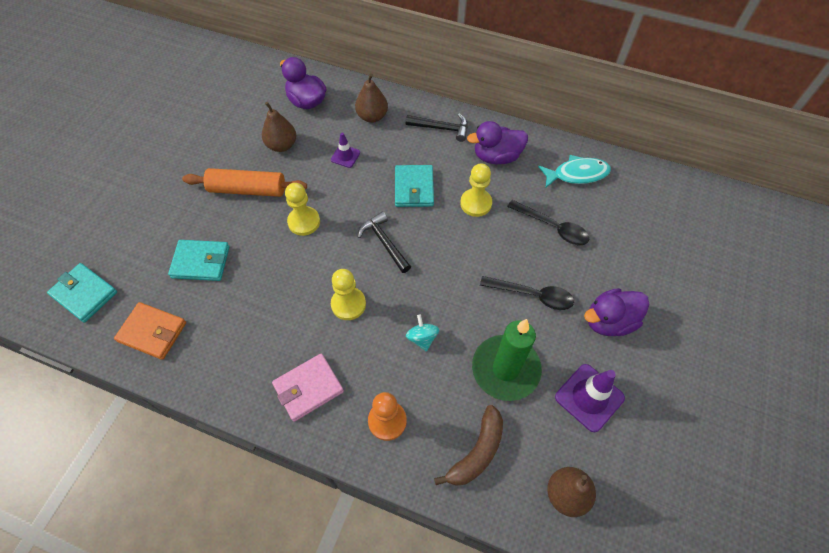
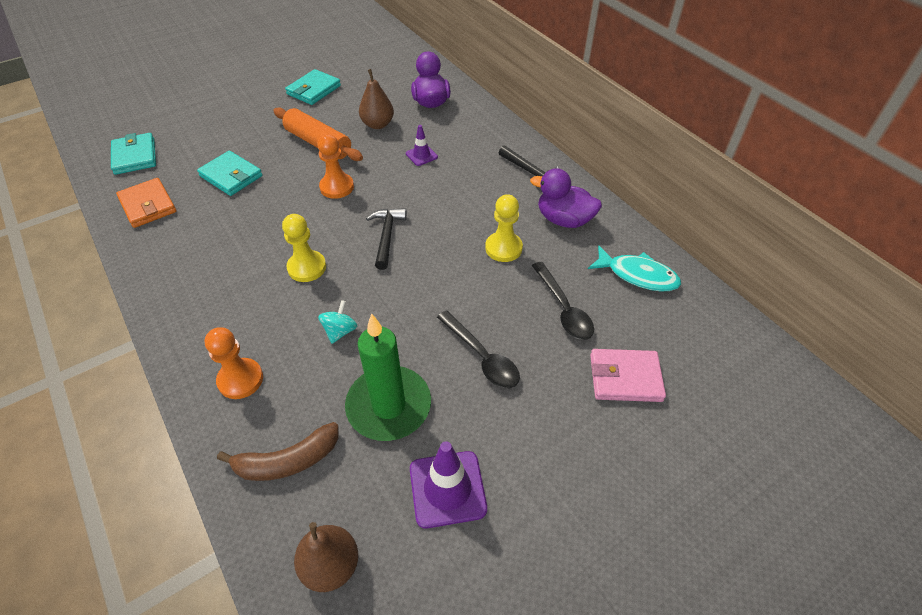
camera: 35 degrees right, 10 degrees down
pink wallet [272,353,344,422] -> pink wallet moved to [590,349,666,402]
yellow pawn [285,183,320,236] -> orange pawn [317,134,354,199]
brown pear [355,73,388,123] -> none
turquoise wallet [395,165,434,207] -> turquoise wallet moved to [285,69,341,105]
purple duck [584,288,650,336] -> none

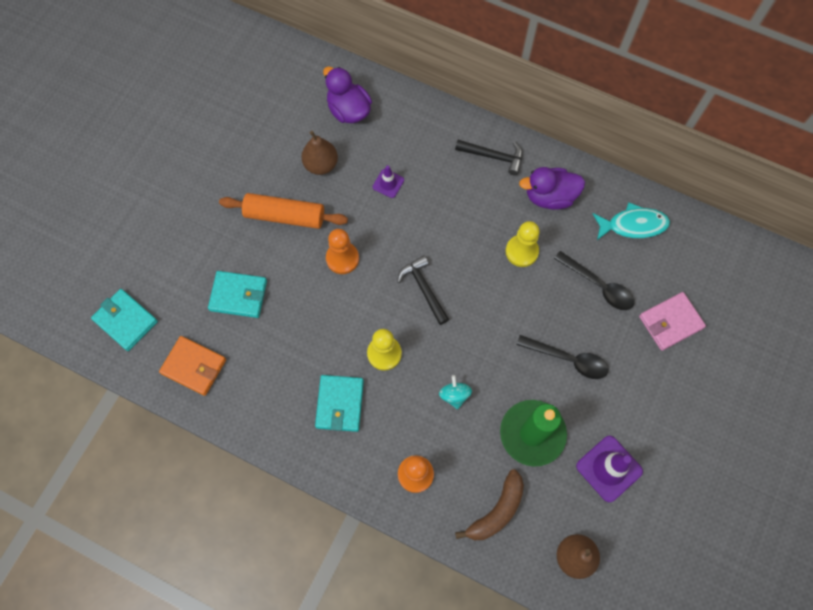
camera: 30 degrees left, 20 degrees up
turquoise wallet [285,69,341,105] -> turquoise wallet moved to [315,375,364,432]

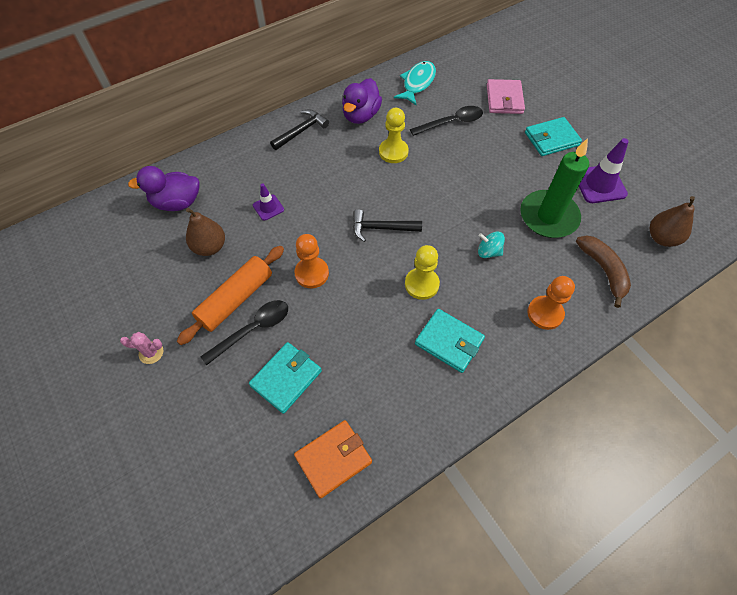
camera: 60 degrees left, 10 degrees down
turquoise wallet [91,289,158,351] -> turquoise wallet moved to [525,117,582,156]
black spoon [516,335,608,379] -> black spoon moved to [200,300,288,366]
none -> pink cactus [120,332,163,364]

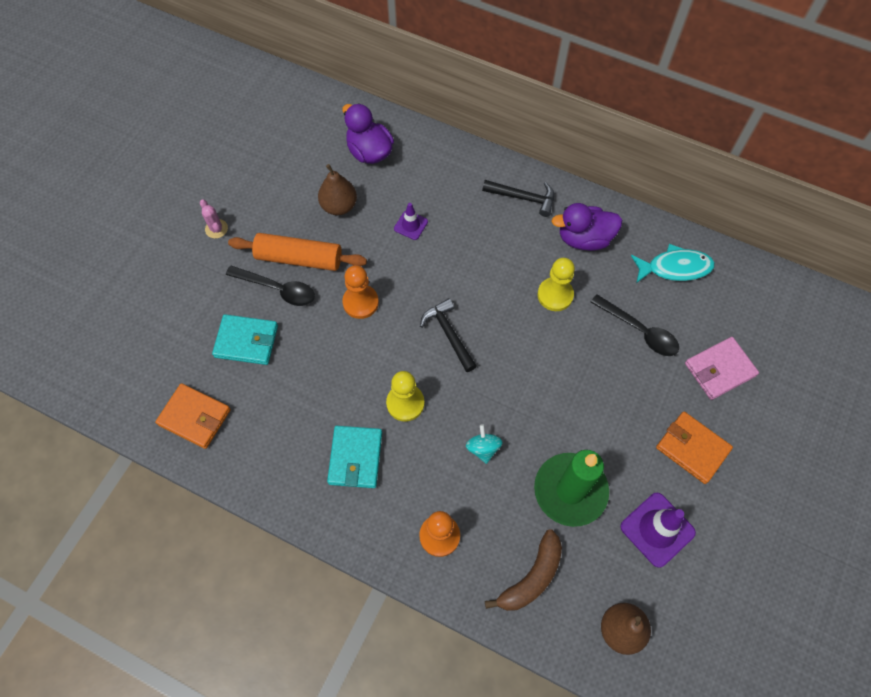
camera: 60 degrees right, 5 degrees up
turquoise wallet [525,117,582,156] -> orange wallet [656,412,733,484]

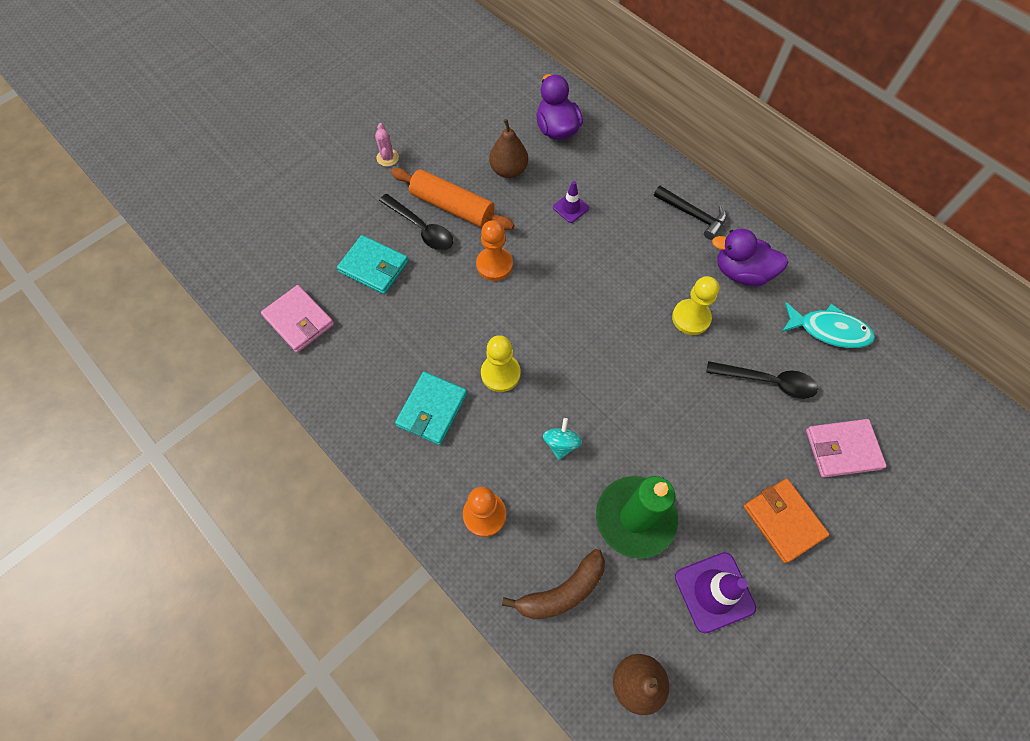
camera: 20 degrees right, 0 degrees up
orange wallet [155,383,231,449] -> pink wallet [261,285,334,353]
black hammer [420,298,477,372] -> none
black spoon [591,294,679,356] -> black spoon turned 45 degrees counterclockwise [706,361,818,399]

